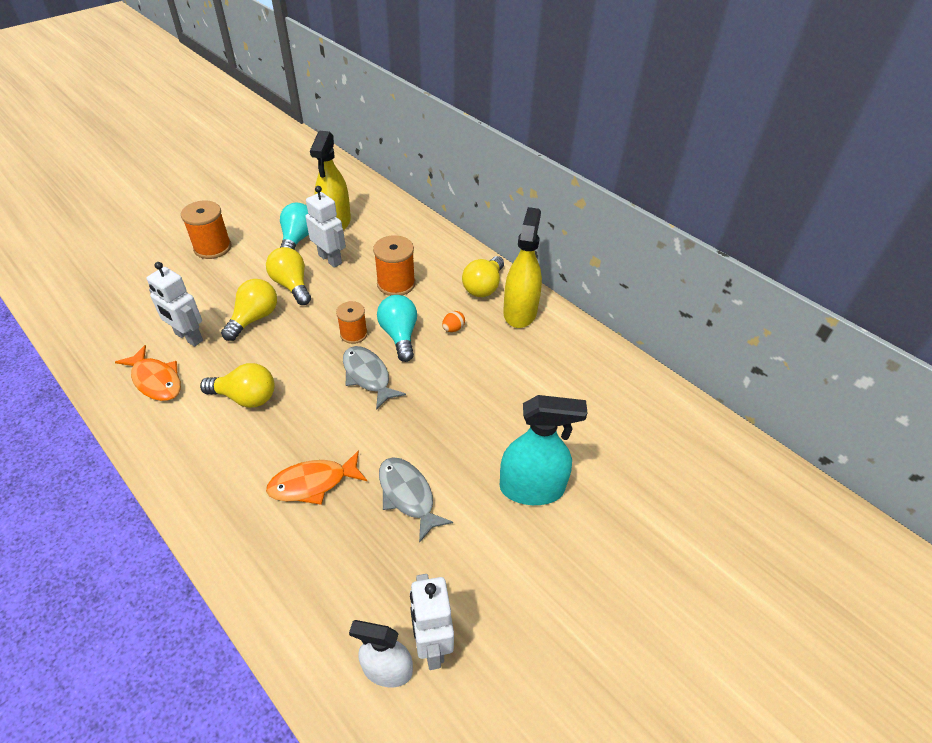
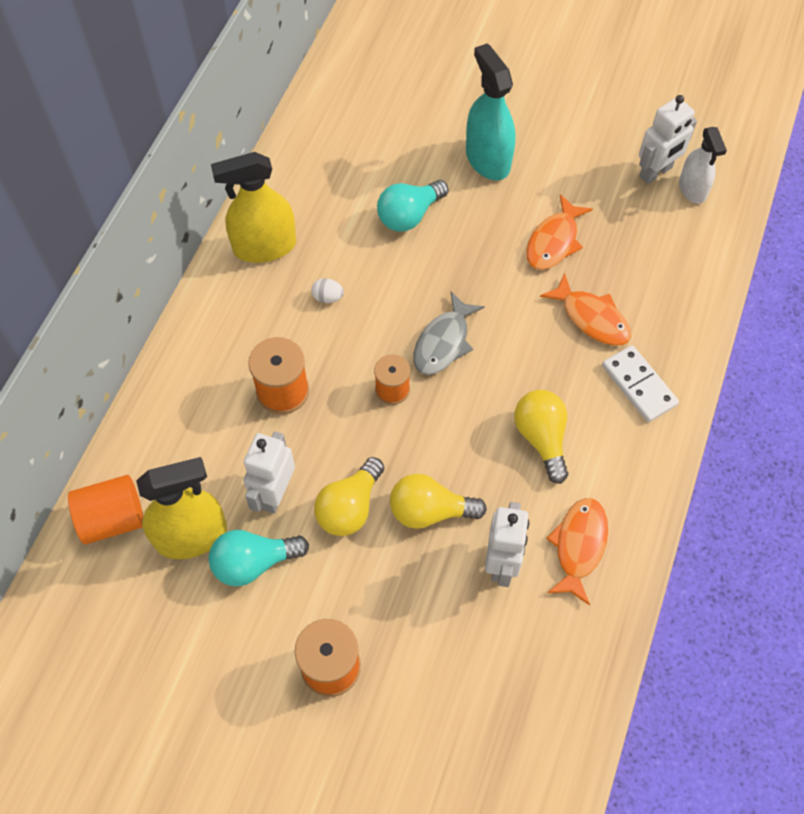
camera: 115 degrees left, 15 degrees up
turquoise light bulb [377,295,417,362] -> turquoise light bulb moved to [377,180,448,232]
grey fish [379,457,453,543] -> orange fish [526,194,593,270]
orange egg [442,311,465,332] -> white egg [311,278,344,303]
yellow light bulb [462,256,504,297] -> none
none -> orange cylinder [68,475,143,544]
none -> white domino [602,345,679,422]

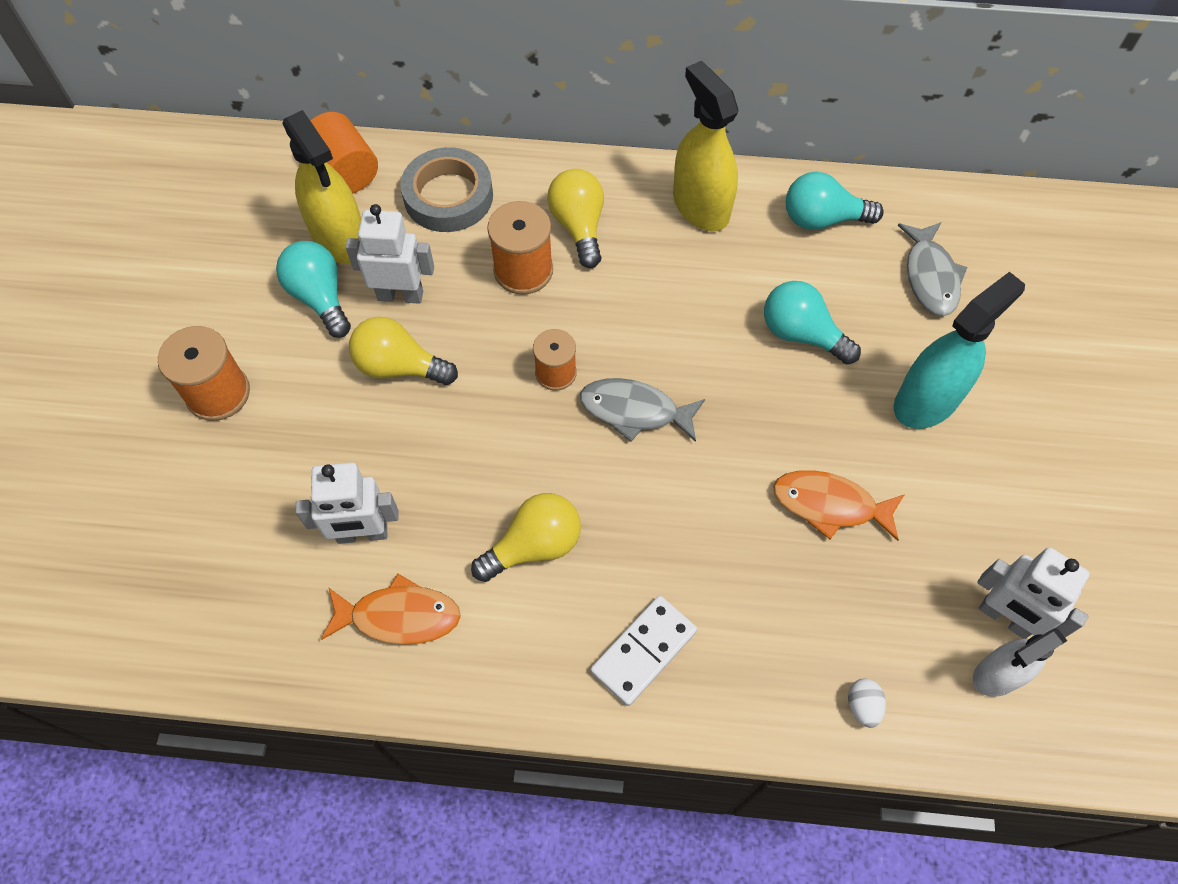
camera: 75 degrees right, 0 degrees up
white egg [311,278,344,303] -> white egg moved to [848,679,886,728]
yellow light bulb [390,474,487,529] -> yellow light bulb moved to [547,169,604,268]
orange fish [540,273,631,346] -> none
none -> grey tape [400,147,493,232]
none -> turquoise light bulb [786,172,884,230]
none -> grey fish [898,222,968,316]

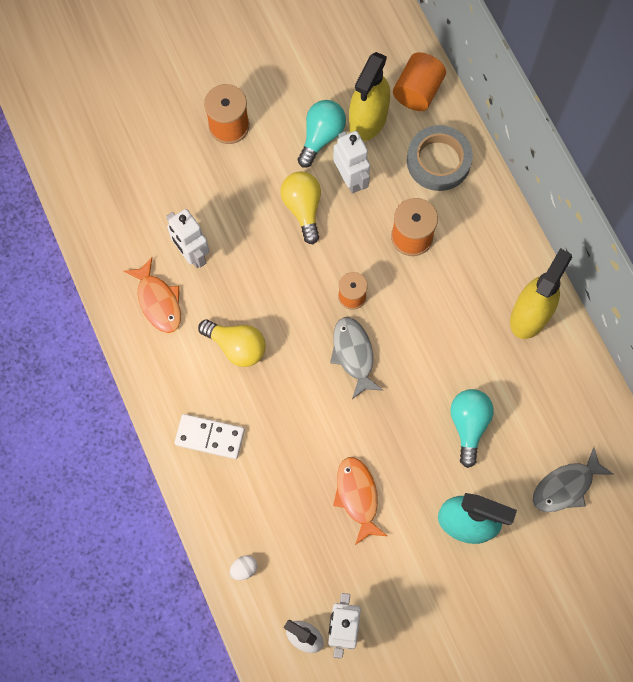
camera: 60 degrees right, 10 degrees up
yellow light bulb [547,169,604,268] -> none
turquoise light bulb [786,172,884,230] -> none

